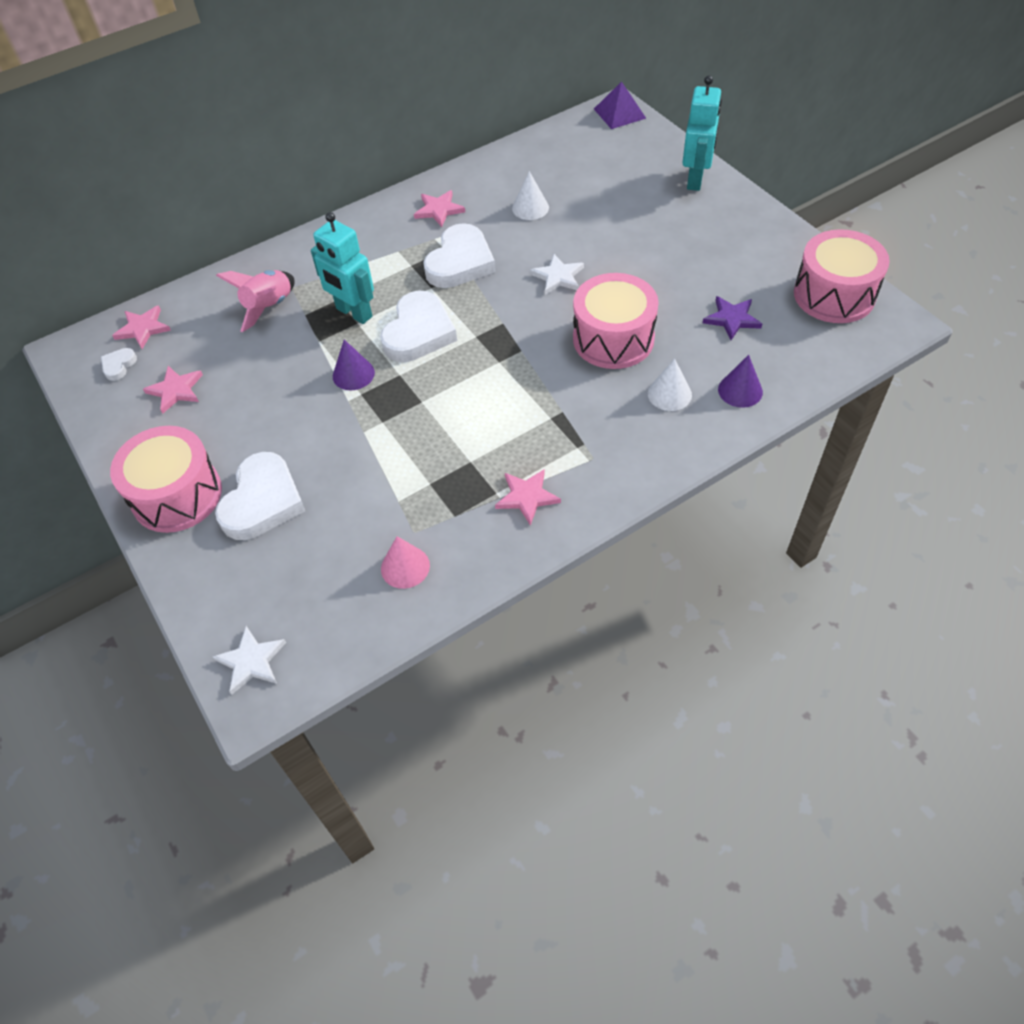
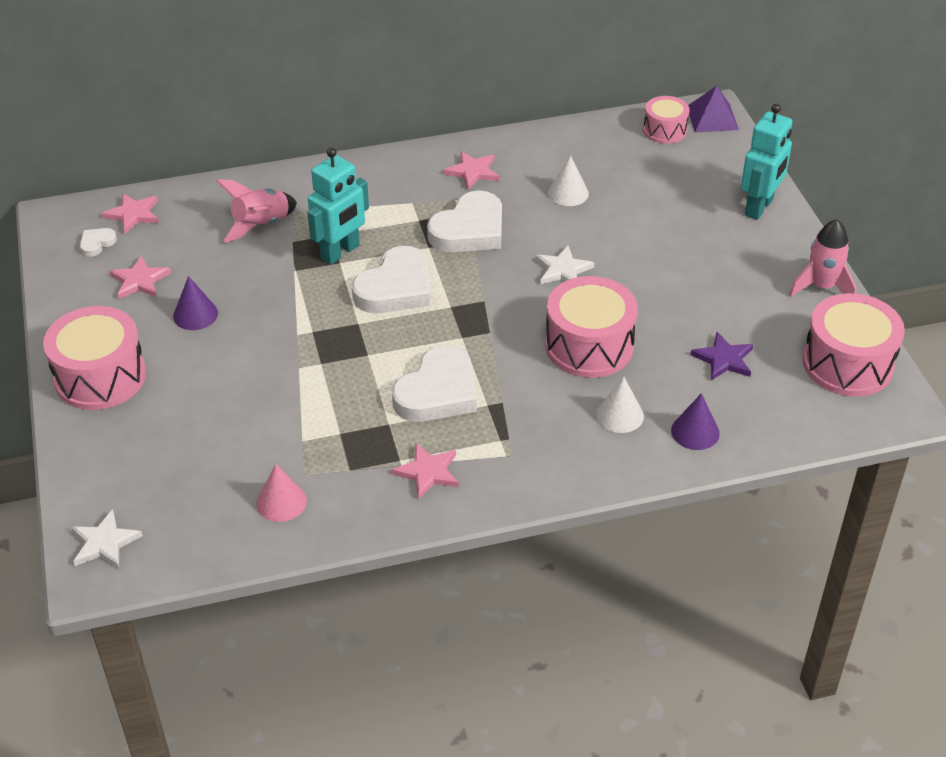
camera: 15 degrees right, 10 degrees down
white heart [215,452,305,540] -> white heart moved to [392,345,477,422]
turquoise robot [311,212,374,324] -> turquoise robot turned 105 degrees counterclockwise [307,148,369,265]
purple cone [333,339,375,390] -> purple cone moved to [173,276,218,330]
none -> pink drum [643,96,690,144]
none -> pink rocket [789,219,856,297]

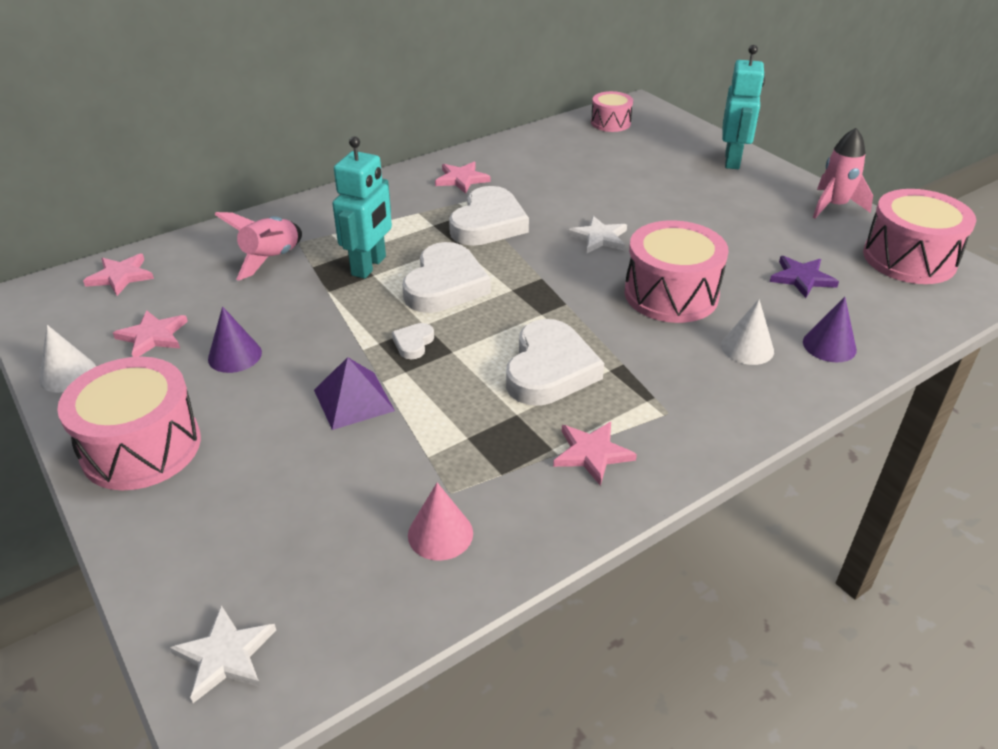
camera: 20 degrees left, 5 degrees down
white heart [80,228,117,257] -> white heart moved to [392,323,434,359]
white cone [548,155,589,206] -> white cone moved to [39,325,96,393]
purple pyramid [688,86,739,133] -> purple pyramid moved to [314,357,395,430]

